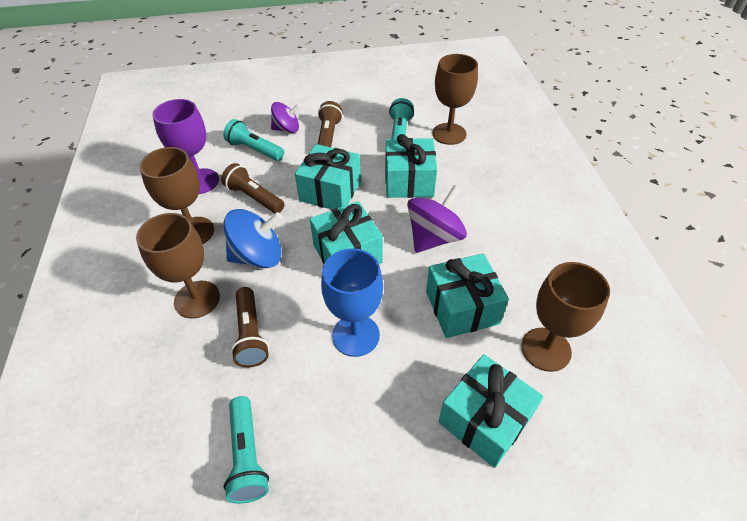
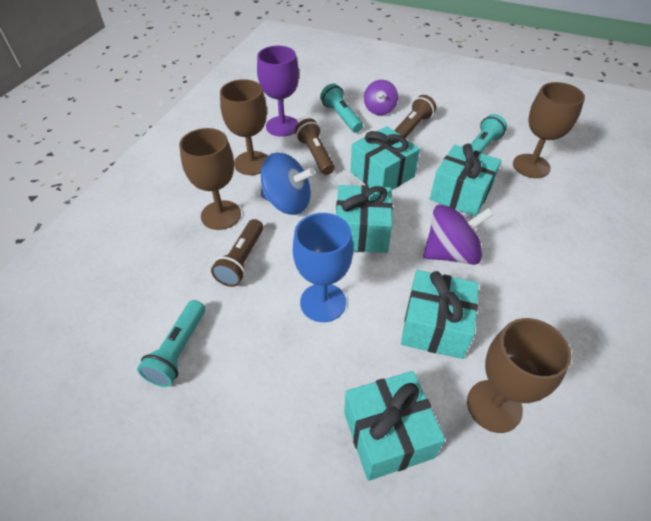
camera: 30 degrees right, 0 degrees up
purple spinning top [271,102,300,133] -> purple spinning top turned 75 degrees clockwise [364,80,398,115]

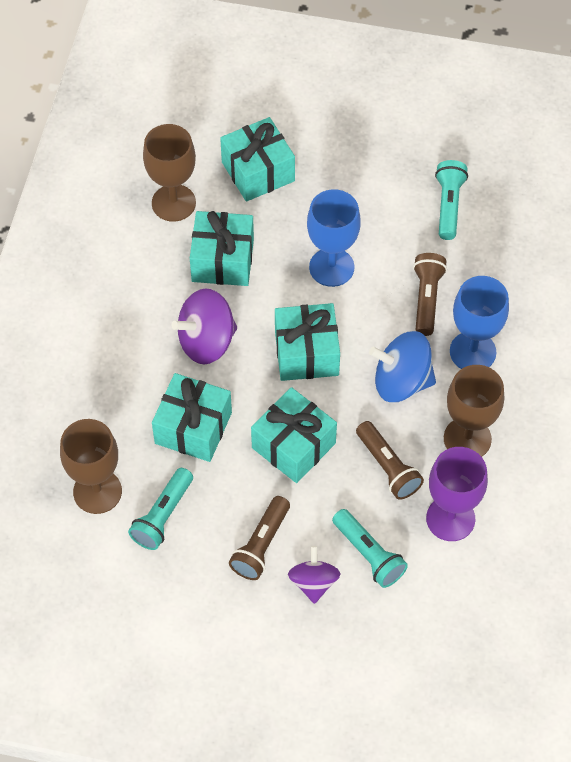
camera: 170 degrees right, 10 degrees up
brown goblet [179,128,241,230] -> blue goblet [450,276,509,369]

